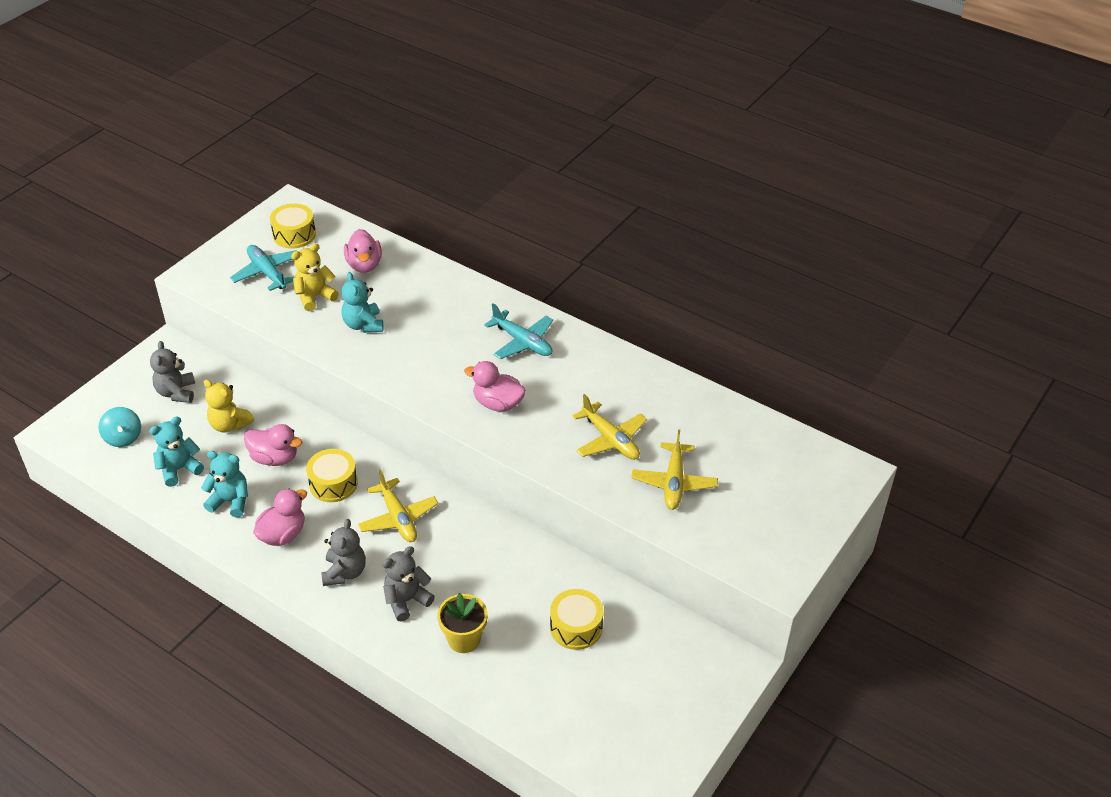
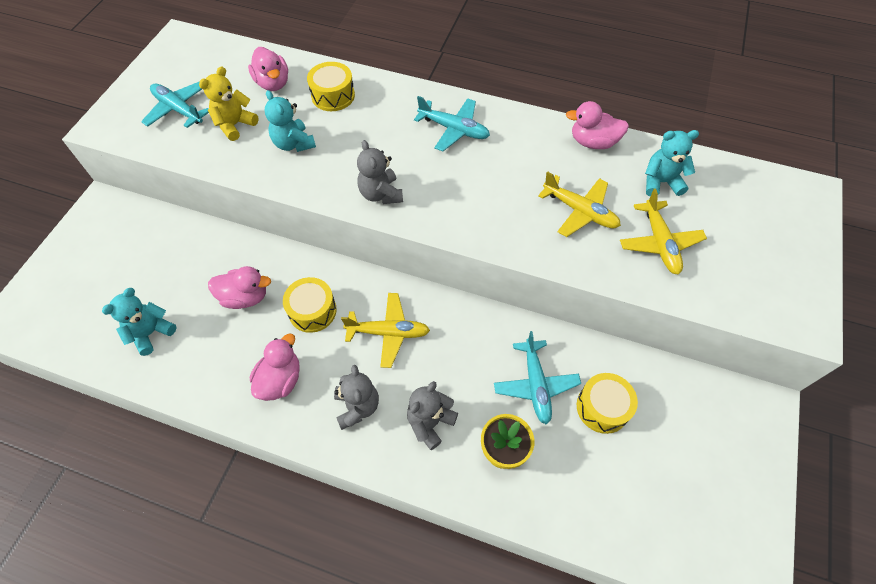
camera: 15 degrees left, 15 degrees up
turquoise spinning top [99,407,141,447] -> none
grey teddy bear [150,341,195,403] -> grey teddy bear moved to [357,140,403,204]
turquoise teddy bear [201,451,248,517] -> turquoise teddy bear moved to [645,130,699,196]
yellow teddy bear [204,379,254,433] -> none
yellow drum [270,204,316,249] -> yellow drum moved to [307,62,355,111]
yellow plane [358,470,438,542] -> yellow plane turned 45 degrees counterclockwise [341,293,430,368]
pink duck [464,361,526,412] -> pink duck moved to [566,101,629,149]
none -> turquoise plane [494,331,581,425]

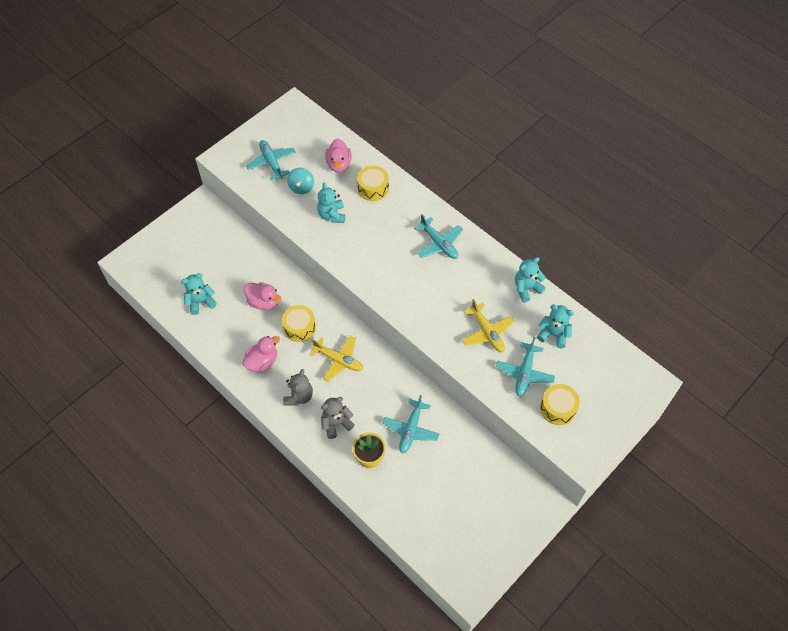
camera: 25 degrees right, 0 degrees up
yellow teddy bear [199,67,259,141] -> turquoise spinning top [287,168,314,194]
grey teddy bear [357,140,403,204] -> none
pink duck [566,101,629,149] -> turquoise teddy bear [515,257,546,302]
yellow drum [577,373,638,434] -> yellow drum moved to [540,384,580,425]
yellow plane [620,188,707,275] -> turquoise plane [496,337,555,396]

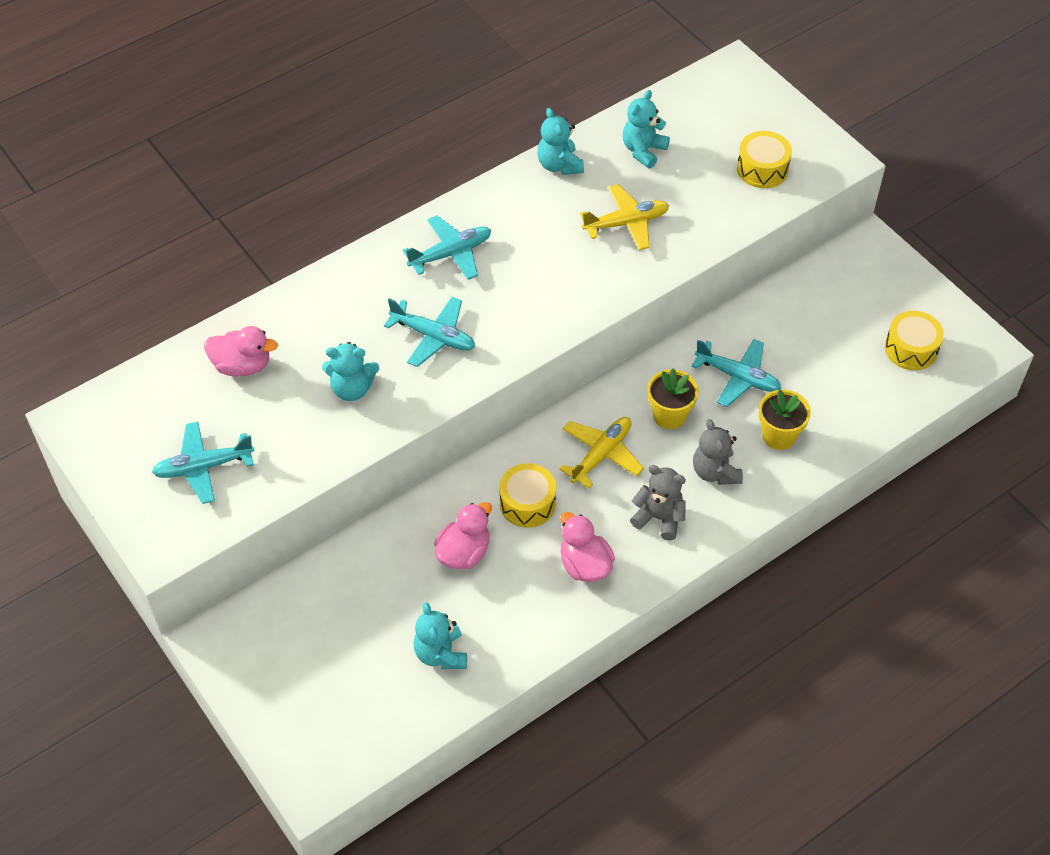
camera: 80 degrees left, 5 degrees down
turquoise spinning top [287,168,314,194] -> none
yellow drum [357,166,389,201] -> yellow drum moved to [885,311,944,370]
turquoise plane [496,337,555,396] -> turquoise plane moved to [384,297,475,367]
none -> yellow flower pot [648,368,699,429]

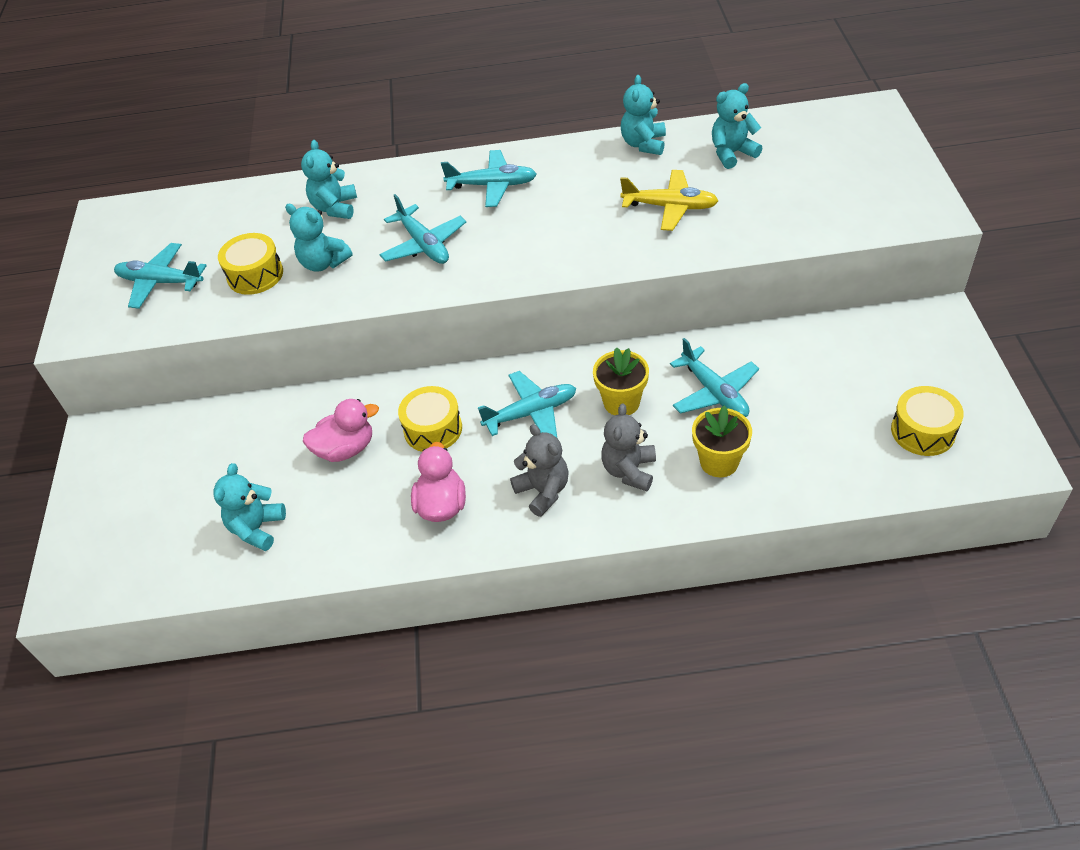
camera: 35 degrees right, 5 degrees down
pink duck [204,326,278,376] -> none
yellow plane [560,417,644,489] -> turquoise plane [478,371,576,438]
yellow drum [737,131,792,188] -> yellow drum moved to [218,233,283,295]
none -> turquoise teddy bear [301,140,357,219]

